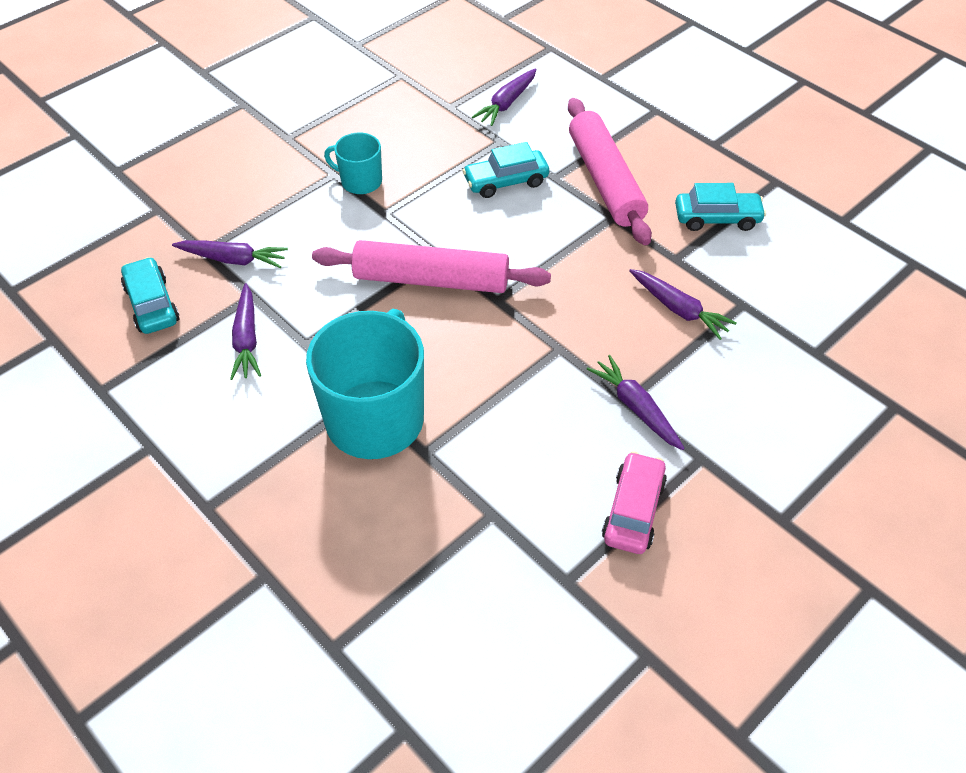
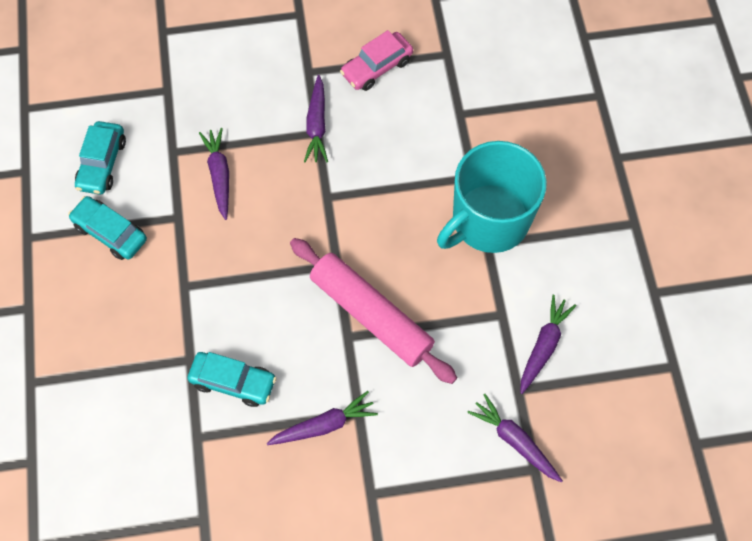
camera: 145 degrees left, 15 degrees up
turquoise car [121,257,179,334] -> turquoise car moved to [75,121,126,195]
turquoise mug [324,133,382,194] -> none
purple carrot [472,68,537,126] -> purple carrot moved to [267,391,378,445]
pink rolling pin [568,98,652,245] -> none

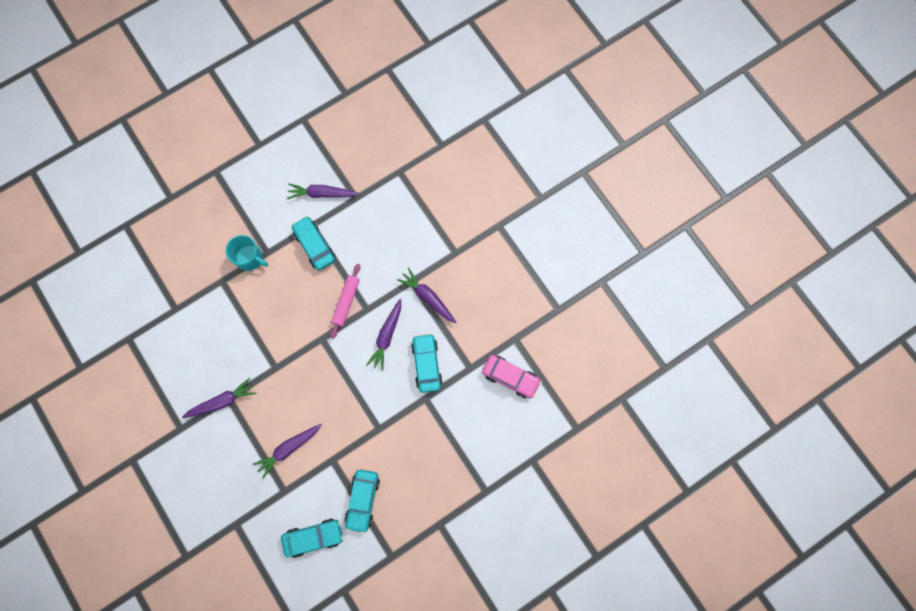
camera: 115 degrees left, 10 degrees up
pink rolling pin [290,238,457,384] -> pink rolling pin [330,264,360,339], size x0.54
pink car [340,30,413,91] -> pink car moved to [482,355,542,398]
turquoise mug [437,141,547,253] -> turquoise mug [226,235,268,271], size x0.50
purple carrot [467,394,563,482] -> purple carrot moved to [366,299,401,371]
none -> turquoise car [291,216,335,271]

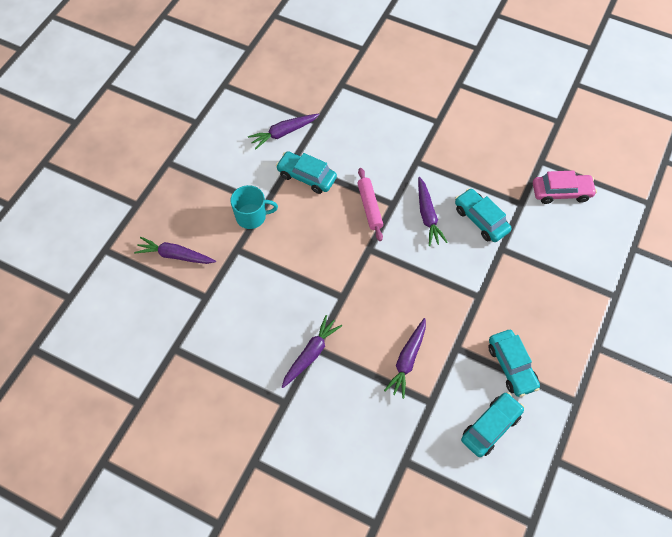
camera: 30 degrees left, 15 degrees down
purple carrot [397,268,457,323] -> purple carrot moved to [134,237,216,264]

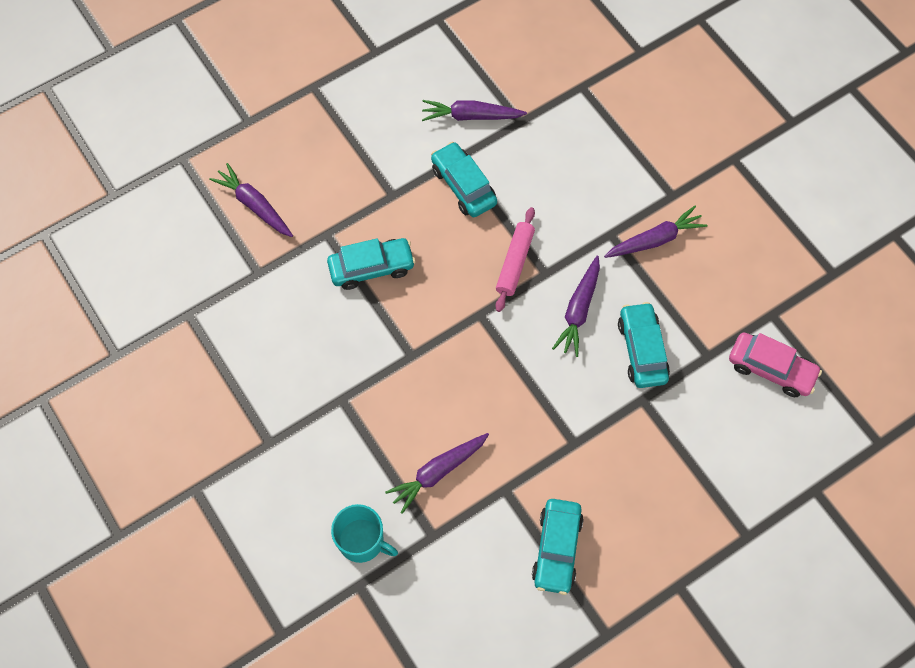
camera: 30 degrees right, 5 degrees up
turquoise mug [230,185,278,229] -> turquoise mug moved to [331,504,398,563]
purple carrot [282,315,342,388] -> purple carrot moved to [604,206,708,258]
turquoise car [461,392,525,457] -> turquoise car moved to [327,238,416,290]

